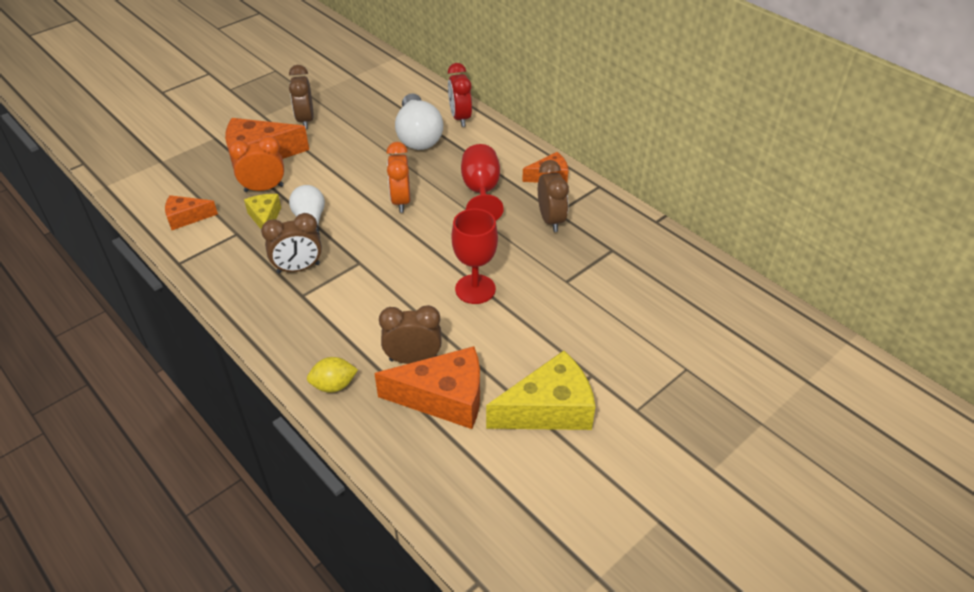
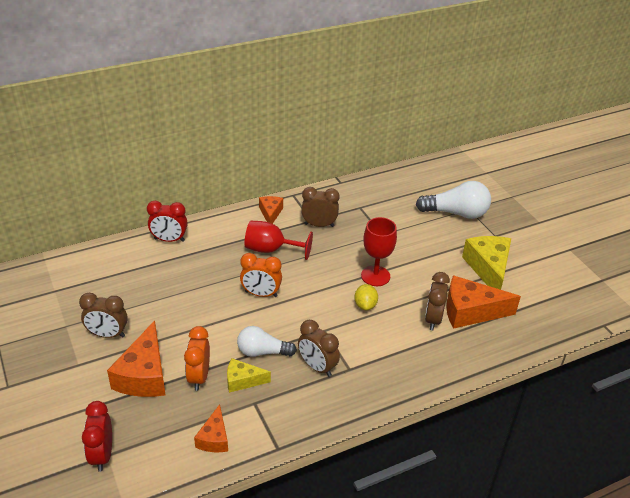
camera: 75 degrees left, 5 degrees down
brown clock [261,213,322,274] -> brown clock turned 135 degrees clockwise [298,320,340,377]
yellow lemon [307,357,358,393] -> yellow lemon moved to [354,284,378,310]
orange cheese [374,346,480,429] -> orange cheese turned 105 degrees counterclockwise [446,275,521,329]
white light bulb [395,93,443,150] -> white light bulb moved to [416,181,491,219]
none -> red clock [82,401,112,472]

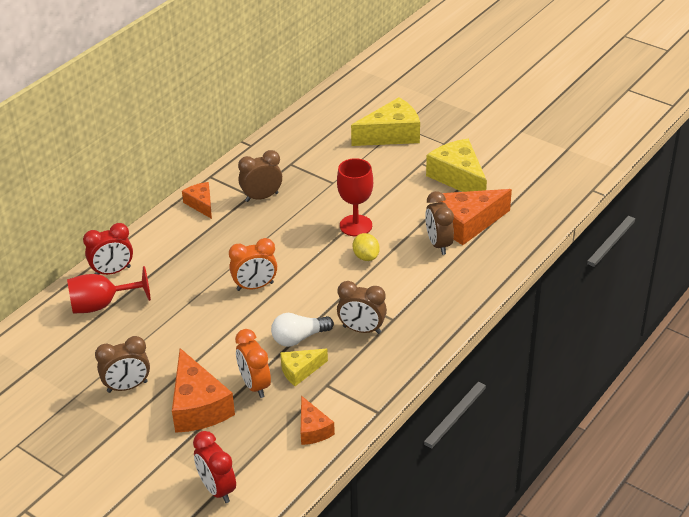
camera: 25 degrees left, 0 degrees up
red goblet [245,221,313,260] -> red goblet moved to [67,266,151,314]
white light bulb [416,181,491,219] -> yellow cheese [351,97,420,146]

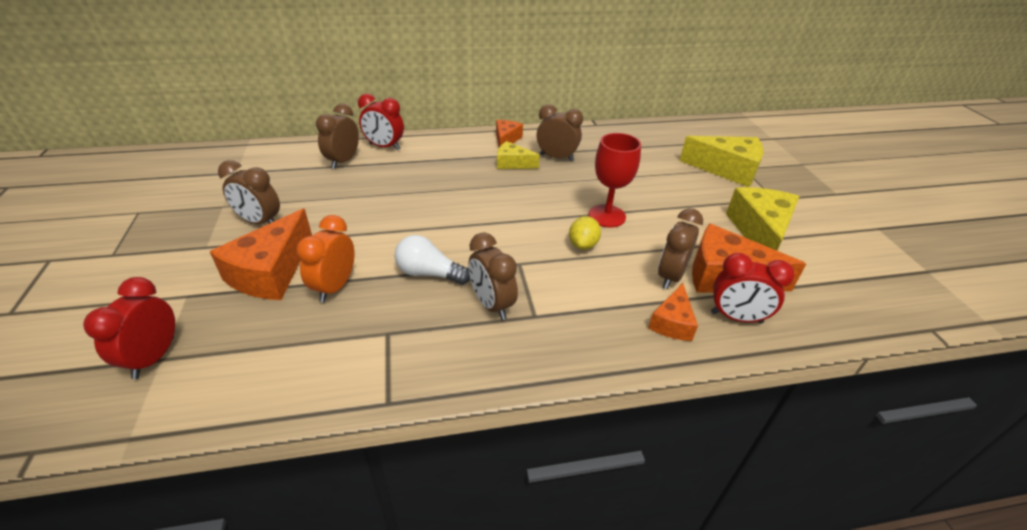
camera: 40 degrees right, 0 degrees up
red goblet [67,266,151,314] -> brown clock [316,104,359,169]
orange clock [229,238,277,291] -> none
yellow cheese [280,349,328,386] -> yellow cheese moved to [497,141,540,169]
orange cheese [301,396,335,445] -> orange cheese moved to [648,283,698,341]
none -> red clock [711,253,794,324]

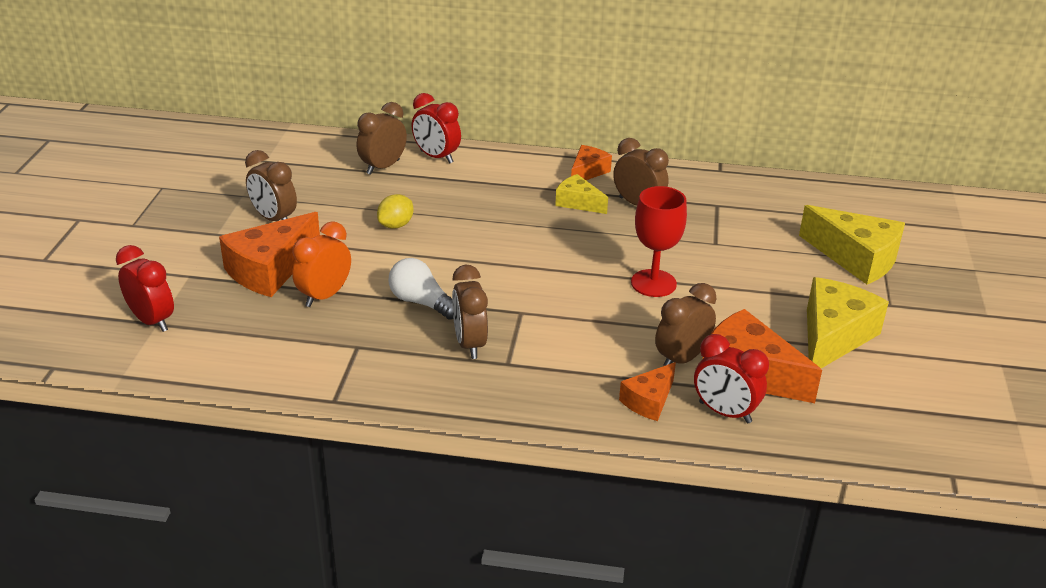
camera: 20 degrees right, 5 degrees down
red clock [83,277,175,379] -> red clock turned 105 degrees clockwise [116,245,174,332]
yellow lemon [569,216,601,250] -> yellow lemon moved to [377,194,414,229]

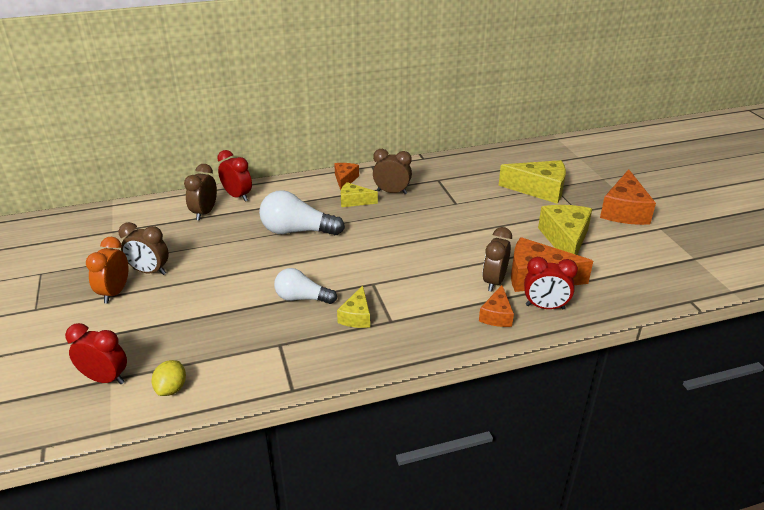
camera: 25 degrees left, 0 degrees up
orange cheese [219,212,320,297] -> orange cheese moved to [600,169,656,225]
orange clock [292,221,351,307] -> orange clock moved to [86,237,129,303]
yellow lemon [377,194,414,229] -> yellow lemon moved to [152,360,186,396]
red clock [411,93,461,164] -> red clock turned 150 degrees counterclockwise [217,150,252,201]
brown clock [452,265,488,359] -> yellow cheese [337,285,370,328]
red goblet [631,186,687,297] -> none
none -> white light bulb [259,190,345,235]

